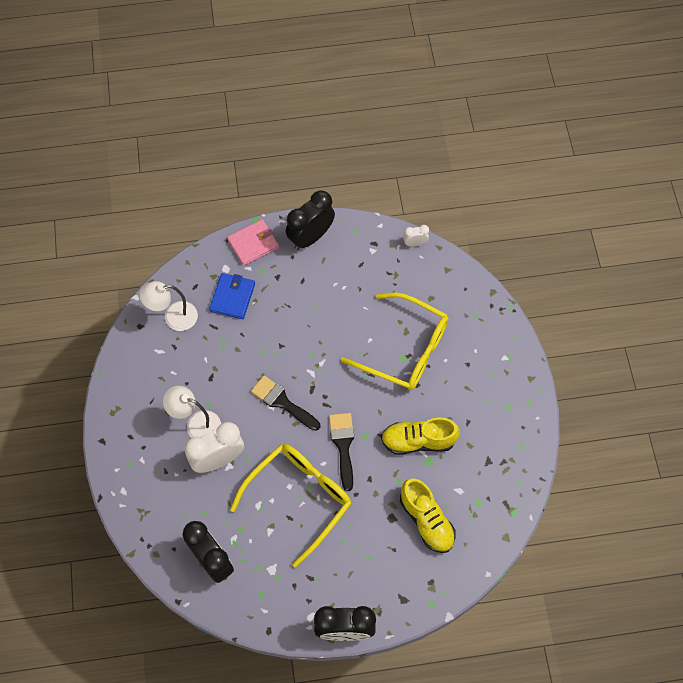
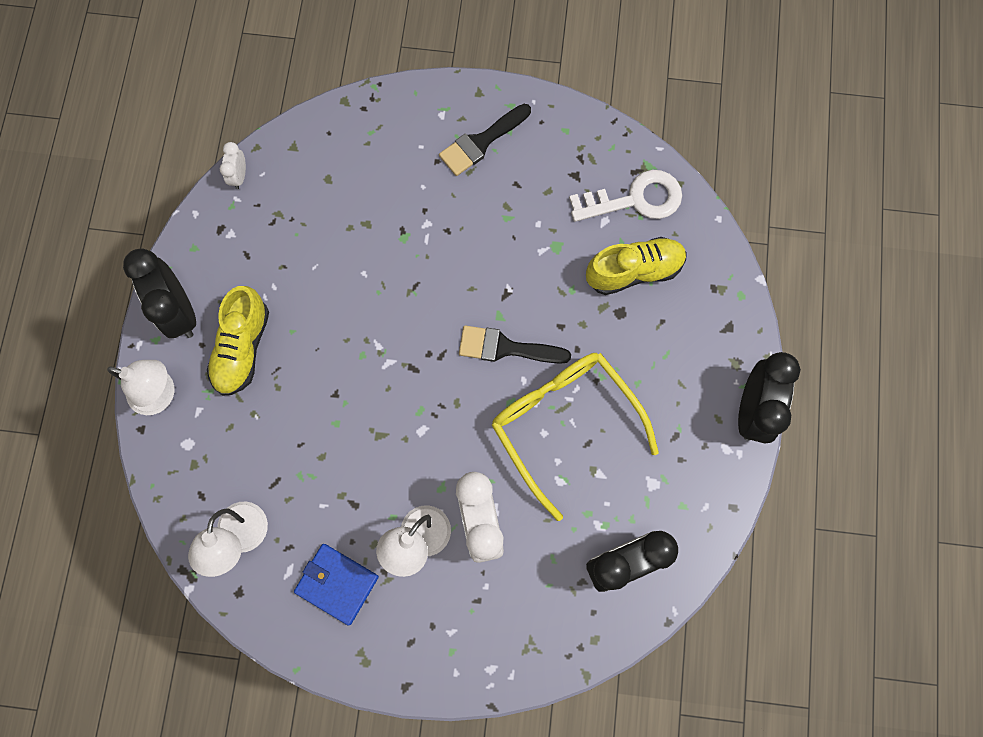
camera: 75 degrees left, 10 degrees up
blue wallet [209,273,255,319] -> blue wallet moved to [294,544,379,626]
pink wallet [227,219,279,266] -> white lamp [107,360,174,415]
black brush [251,375,320,431] -> black brush moved to [439,104,531,176]
yellow glasses [341,293,448,391] -> none
yellow shoe [381,417,460,455] -> yellow shoe moved to [207,286,269,396]
none -> white key [569,170,682,222]

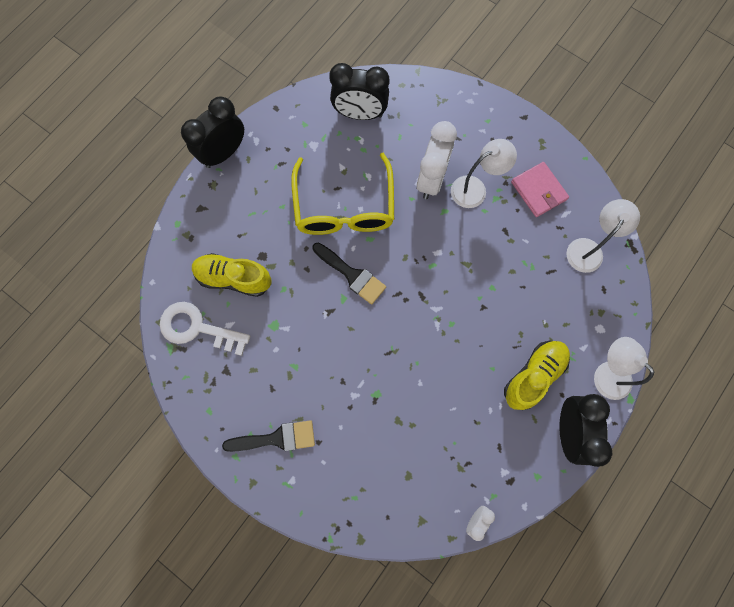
camera: 150 degrees left, 0 degrees up
blue wallet [294,544,379,626] -> pink wallet [511,162,569,217]

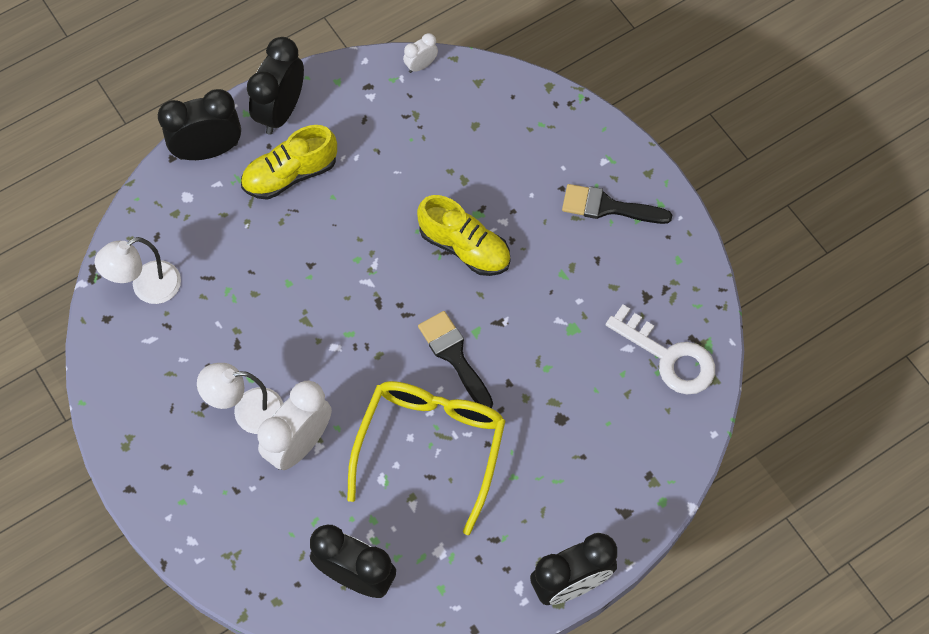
camera: 160 degrees left, 10 degrees down
yellow shoe [192,253,271,297] -> yellow shoe moved to [417,195,511,276]
pink wallet [511,162,569,217] -> none
white lamp [594,337,654,400] -> black clock [158,89,241,160]

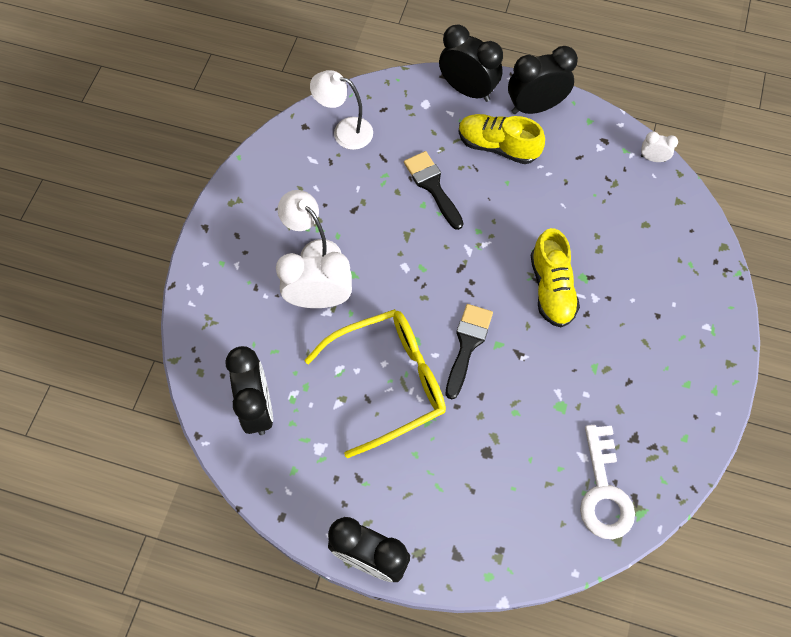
camera: 50 degrees right, 0 degrees up
black brush [562,184,672,224] -> black brush moved to [404,151,464,230]

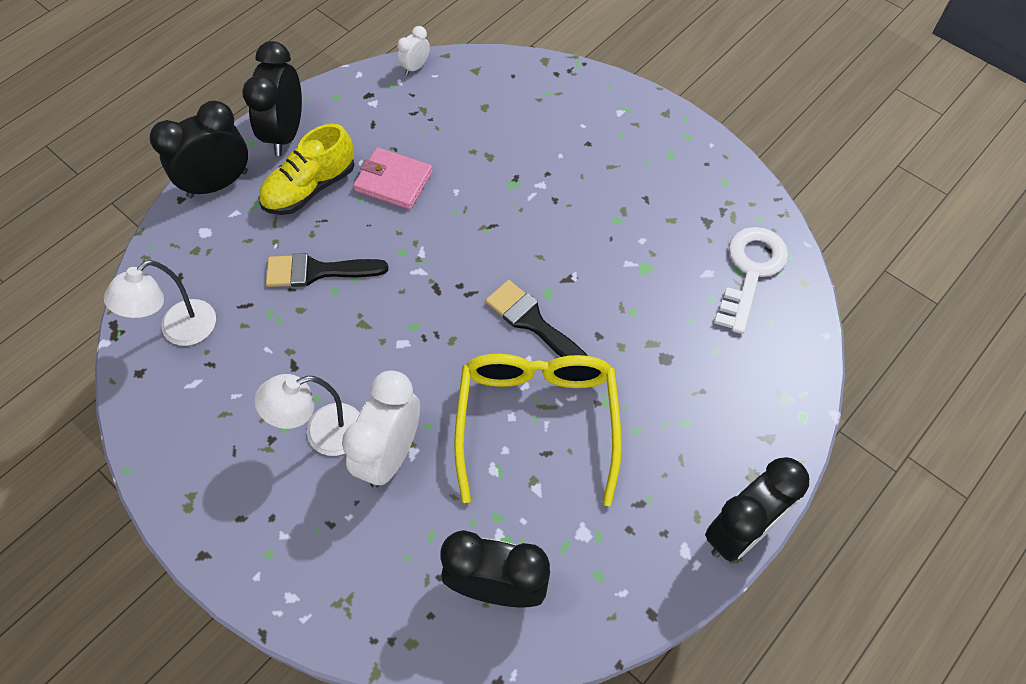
camera: 65 degrees left, 5 degrees down
yellow shoe [531,228,580,327] -> none
white key [580,425,635,539] -> white key turned 90 degrees counterclockwise [714,227,788,334]
none -> pink wallet [353,147,433,210]

